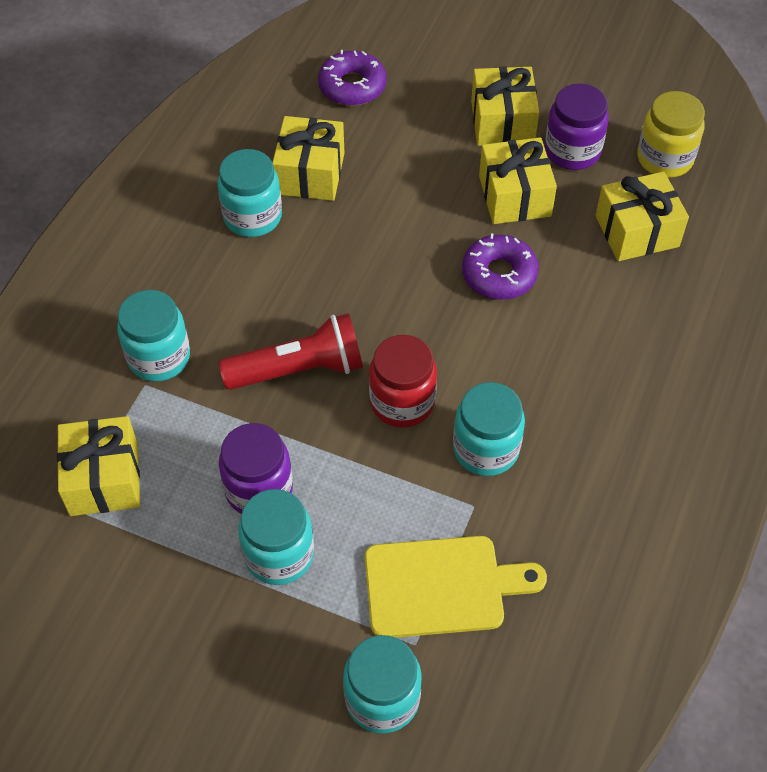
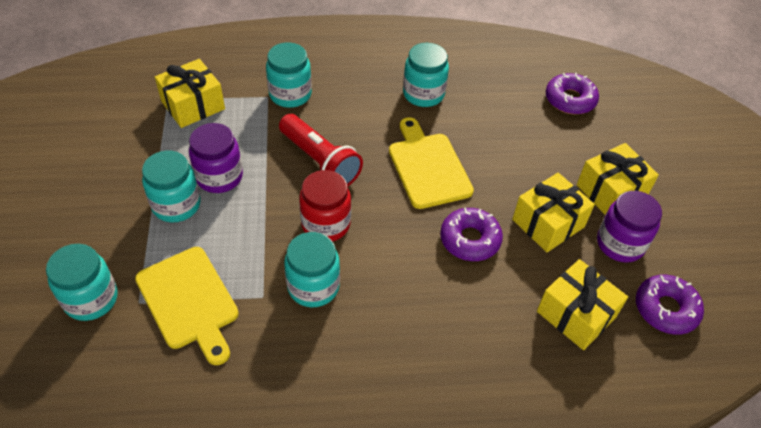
camera: 60 degrees right, 5 degrees down
yellow gift [272,116,344,201] -> none
yellow jar [637,91,705,178] -> purple donut [636,275,704,335]
none -> yellow cutting board [389,117,474,209]

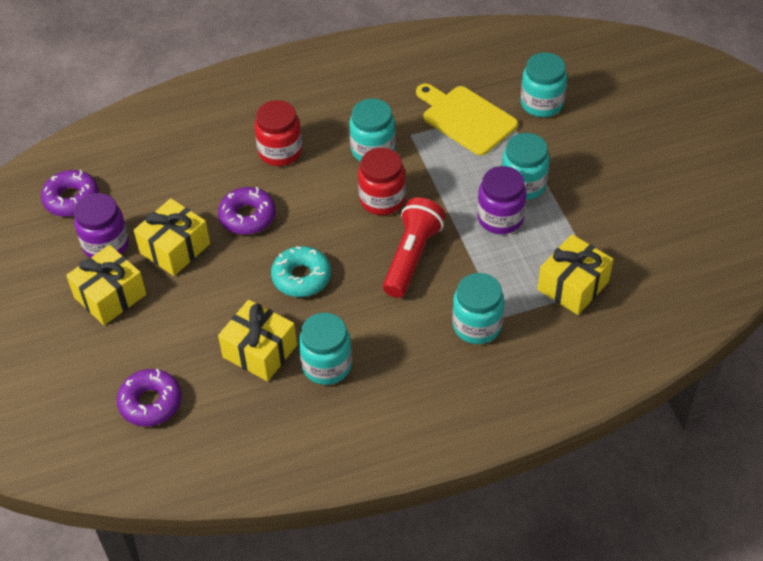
camera: 170 degrees right, 0 degrees up
red flashlight [279,114,363,186] -> red flashlight turned 75 degrees clockwise [383,197,446,298]
yellow cutting board [389,117,474,209] -> turquoise donut [271,246,331,297]
yellow gift [537,259,628,350] -> yellow gift moved to [218,300,297,381]
none -> red jar [254,100,302,166]

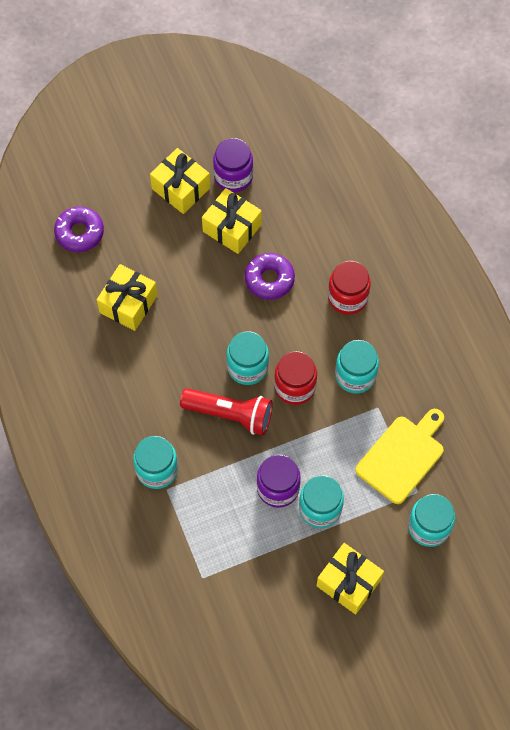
camera: 85 degrees right, 15 degrees up
purple donut [41,170,99,217] -> none
turquoise donut [271,246,331,297] -> none
turquoise jar [299,313,352,385] -> turquoise jar moved to [226,331,269,385]
yellow gift [537,234,613,315] -> yellow gift moved to [316,543,384,614]

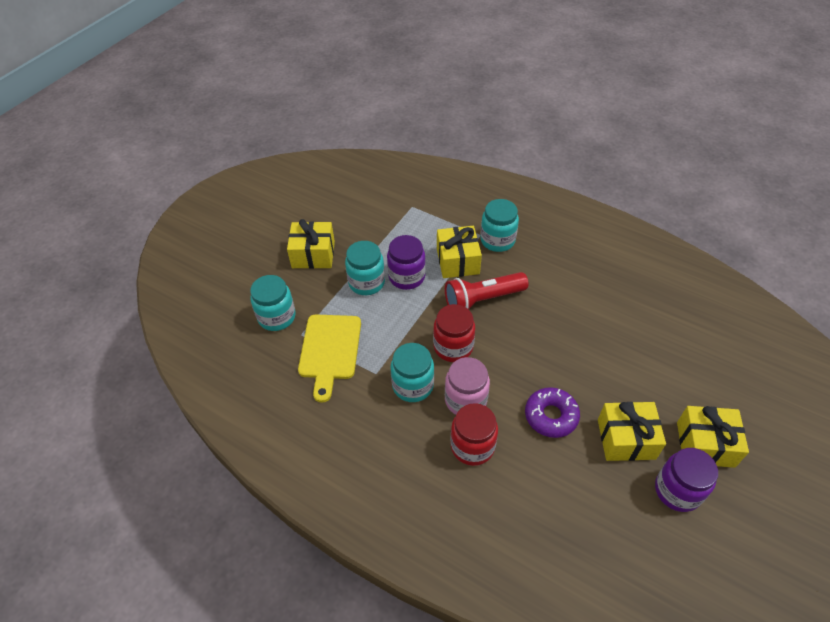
camera: 145 degrees right, 15 degrees down
purple donut [54,207,104,252] -> none
yellow gift [97,264,158,331] -> yellow gift moved to [437,226,482,278]
turquoise jar [226,331,269,385] -> none
none -> pink jar [445,357,490,415]

